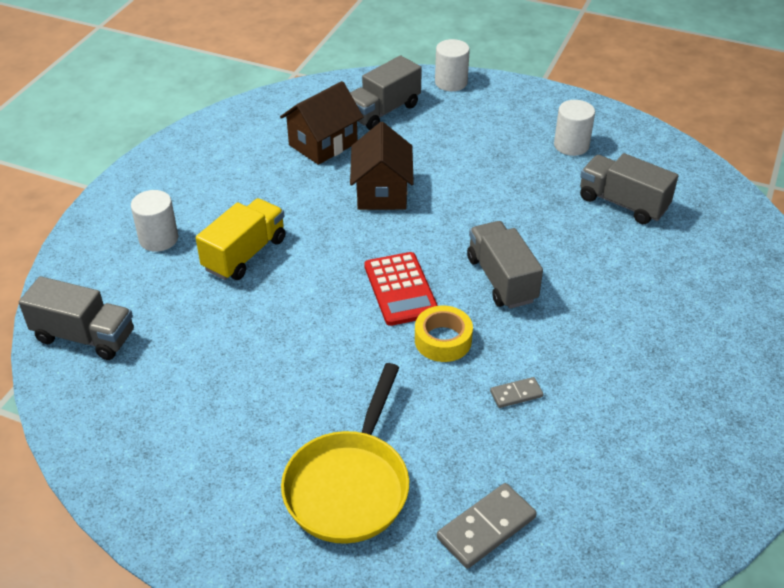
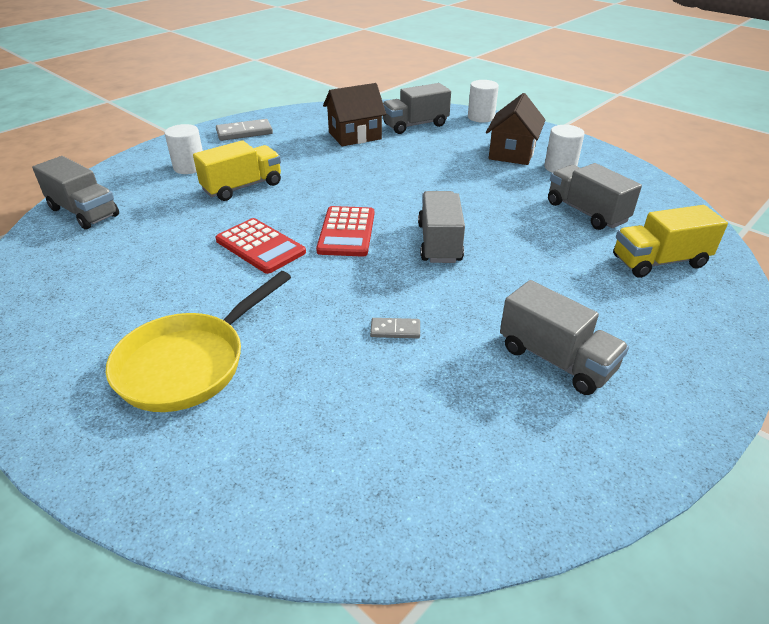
camera: 20 degrees right, 5 degrees down
brown house [350,122,414,210] -> brown house moved to [486,93,545,165]
yellow tape [415,306,473,362] -> none
grey domino [437,483,537,569] -> grey domino moved to [216,119,273,141]
none -> red calculator [216,218,306,274]
none -> grey truck [500,280,629,395]
none -> yellow truck [613,205,728,278]

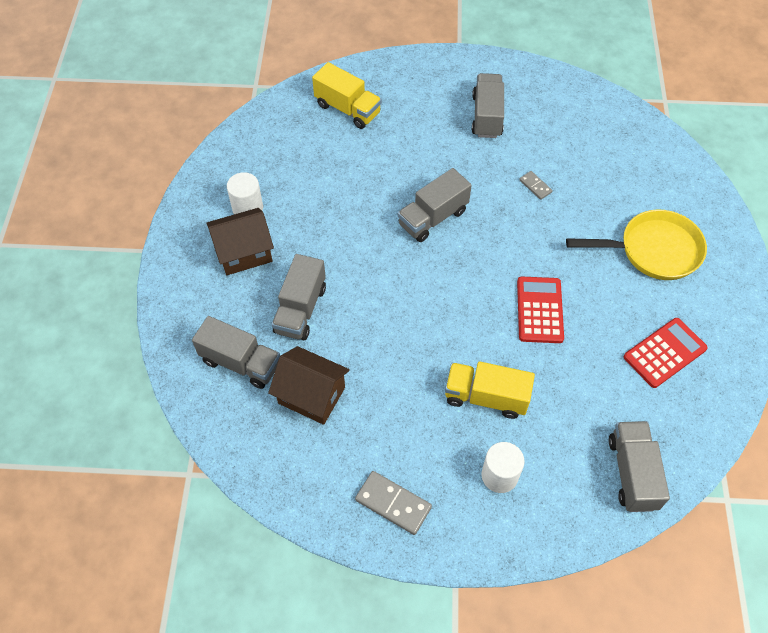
camera: 130 degrees left, 20 degrees up
red calculator [316,206,374,257] -> red calculator moved to [624,318,708,388]
white cylinder [468,80,499,123] -> none
grey truck [548,163,642,230] -> grey truck moved to [272,254,326,340]

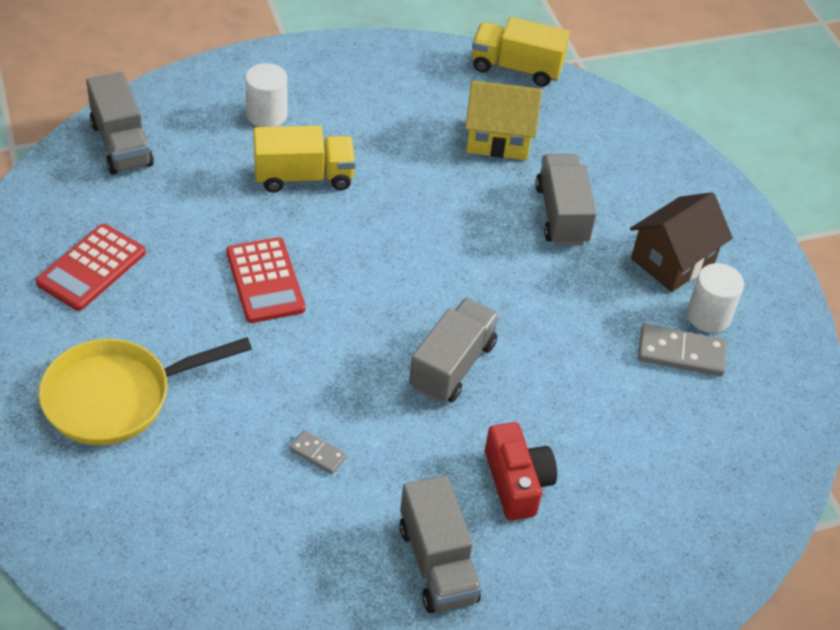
camera: 155 degrees right, 10 degrees down
grey truck [192,316,280,389] -> none
brown house [268,346,350,425] -> yellow house [465,80,542,160]
yellow truck [312,62,382,129] -> yellow truck moved to [472,17,570,87]
grey domino [355,471,432,535] -> grey domino moved to [638,324,727,376]
none -> red camera [485,422,557,521]

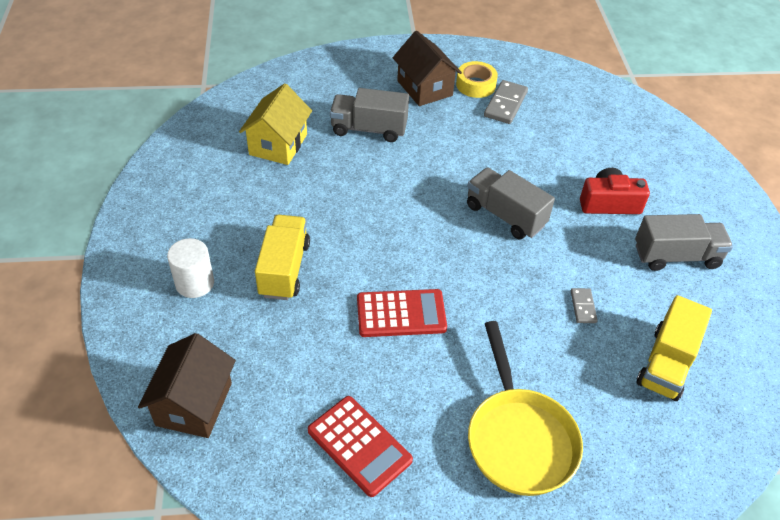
camera: 75 degrees left, 0 degrees up
grey truck [86,72,154,175] -> brown house [138,333,236,438]
grey domino [289,430,347,474] -> grey domino turned 45 degrees counterclockwise [571,288,598,323]
yellow truck [472,17,570,87] -> yellow truck moved to [636,295,712,401]
white cylinder [687,263,744,333] -> yellow tape [456,61,498,98]

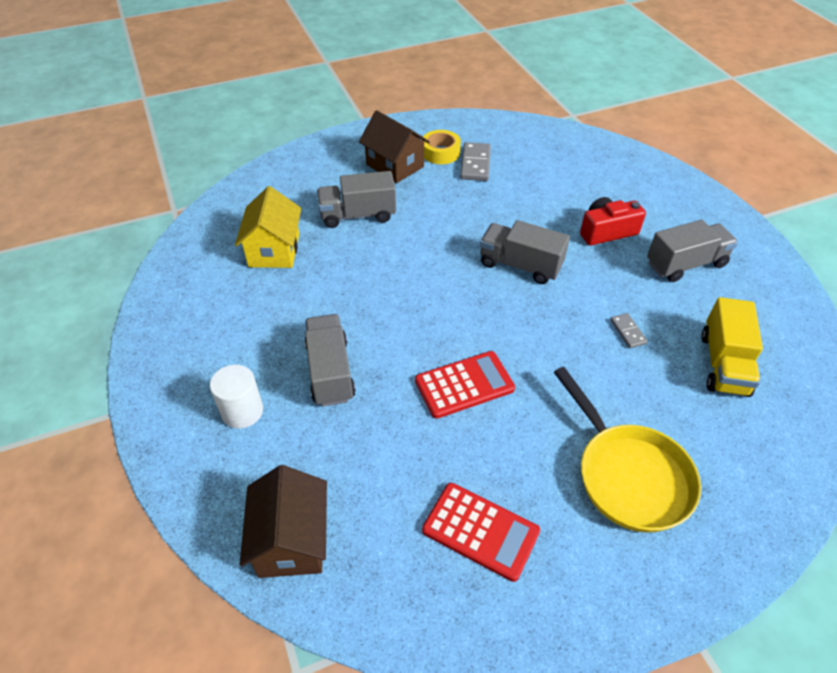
camera: 15 degrees left, 0 degrees up
yellow truck [255,215,310,300] -> grey truck [305,314,356,407]

